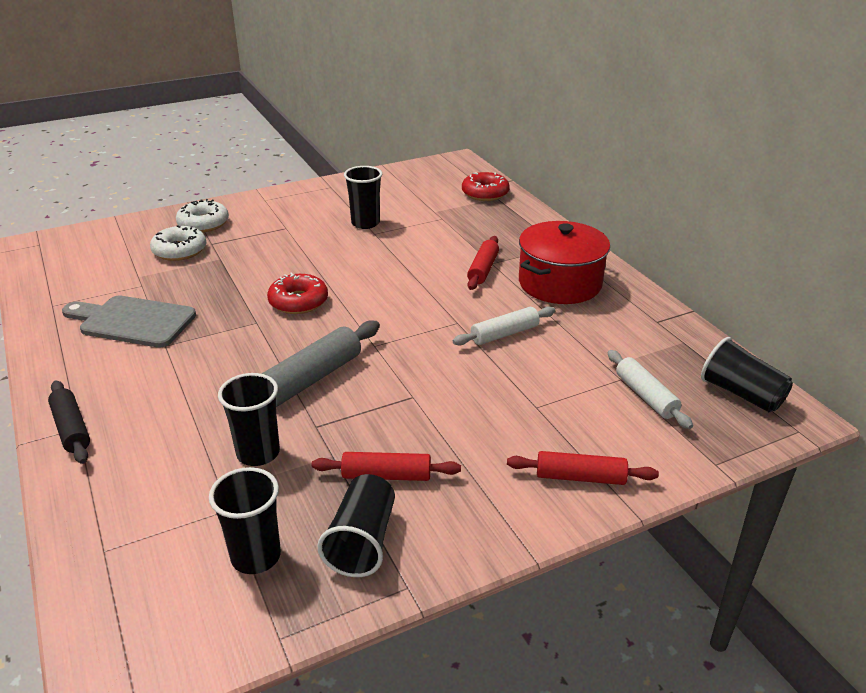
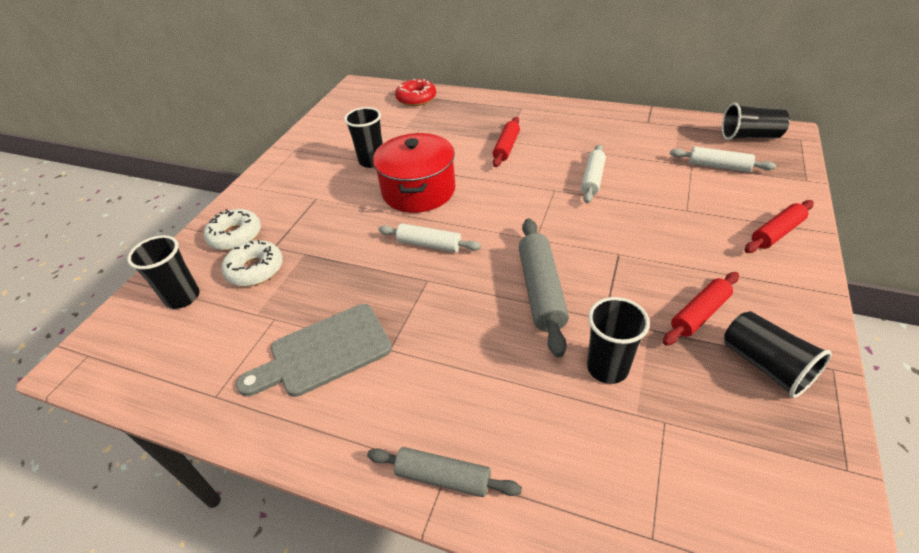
camera: 40 degrees left, 10 degrees up
black rolling pin [48,380,90,464] -> grey rolling pin [367,447,522,497]
black cup [209,467,281,574] -> black cup moved to [127,235,200,309]
red donut [267,273,328,314] -> white rolling pin [378,223,481,252]
red rolling pin [467,236,499,290] -> red rolling pin turned 45 degrees clockwise [493,117,520,167]
red pot [519,221,610,304] -> red pot moved to [373,133,455,213]

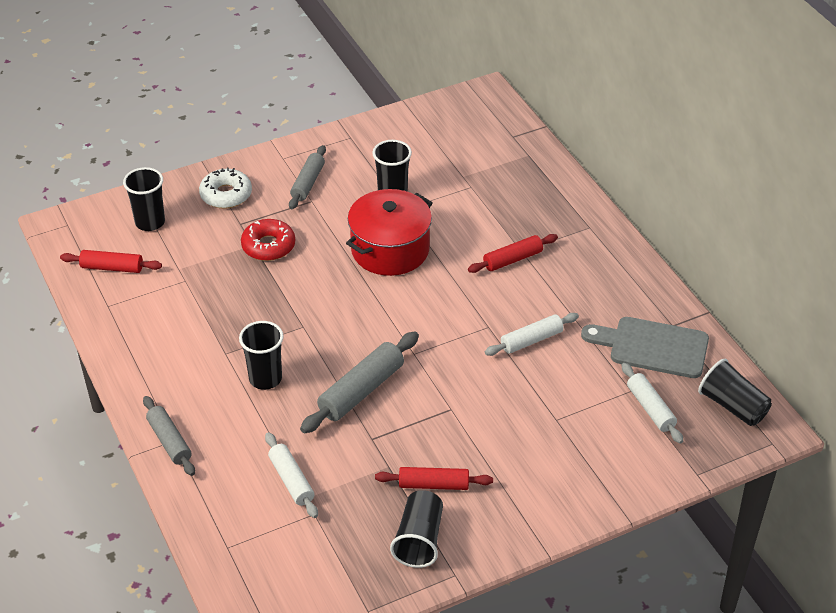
camera: 40 degrees right, 0 degrees up
white donut [221,240,283,286] -> none
grey cutting board [236,304,392,397] -> grey cutting board moved to [581,317,709,378]
white rolling pin [378,223,481,252] -> white rolling pin moved to [265,432,318,518]
red donut [395,79,436,106] -> red donut moved to [241,219,295,261]
black cup [587,297,650,384] -> black cup moved to [239,321,283,390]
red rolling pin [744,200,814,253] -> red rolling pin moved to [60,250,162,273]
none -> grey rolling pin [289,145,326,209]

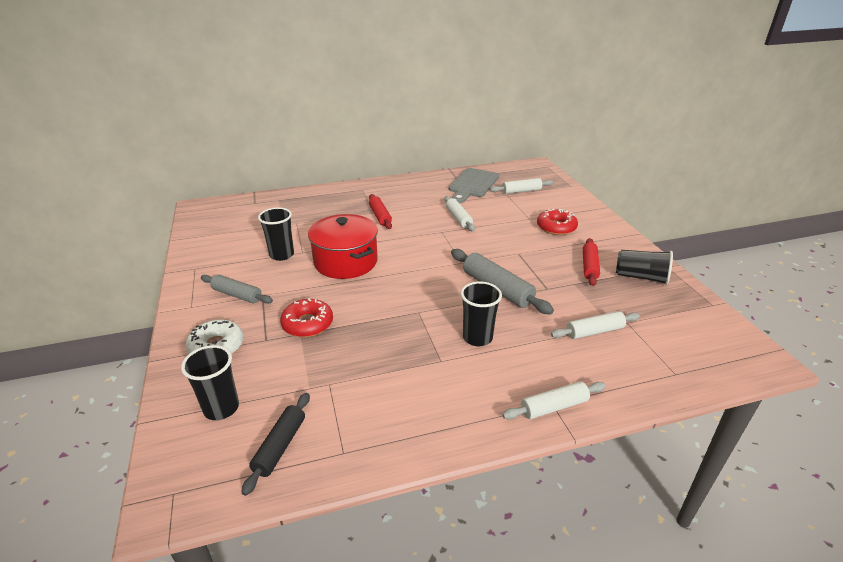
camera: 80 degrees left, 10 degrees down
red rolling pin [60,250,162,273] -> black rolling pin [241,393,310,496]
grey rolling pin [143,396,195,476] -> white rolling pin [502,382,606,420]
black cup [698,359,772,426] -> none
none -> red donut [537,209,578,235]

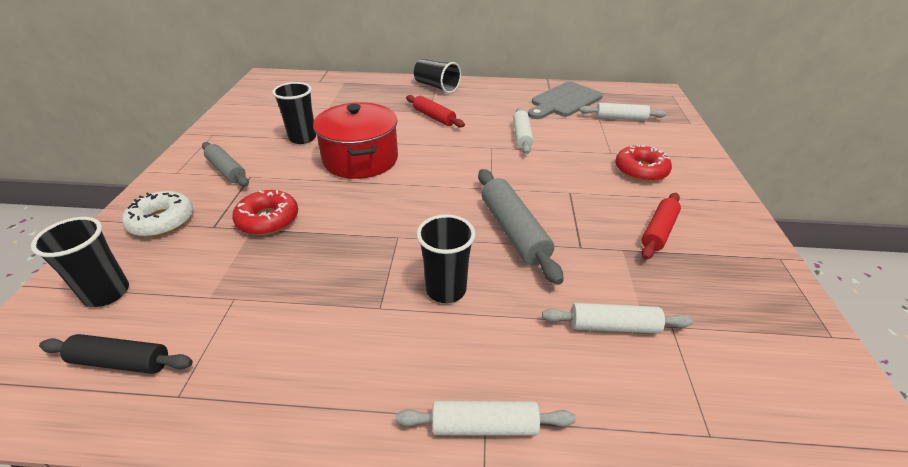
camera: 20 degrees right, 5 degrees up
black rolling pin [241,393,310,496] -> black rolling pin turned 60 degrees clockwise [39,334,193,374]
red rolling pin [369,194,392,229] -> red rolling pin turned 45 degrees counterclockwise [406,95,465,128]
black cup [616,250,673,285] -> black cup moved to [414,59,461,94]

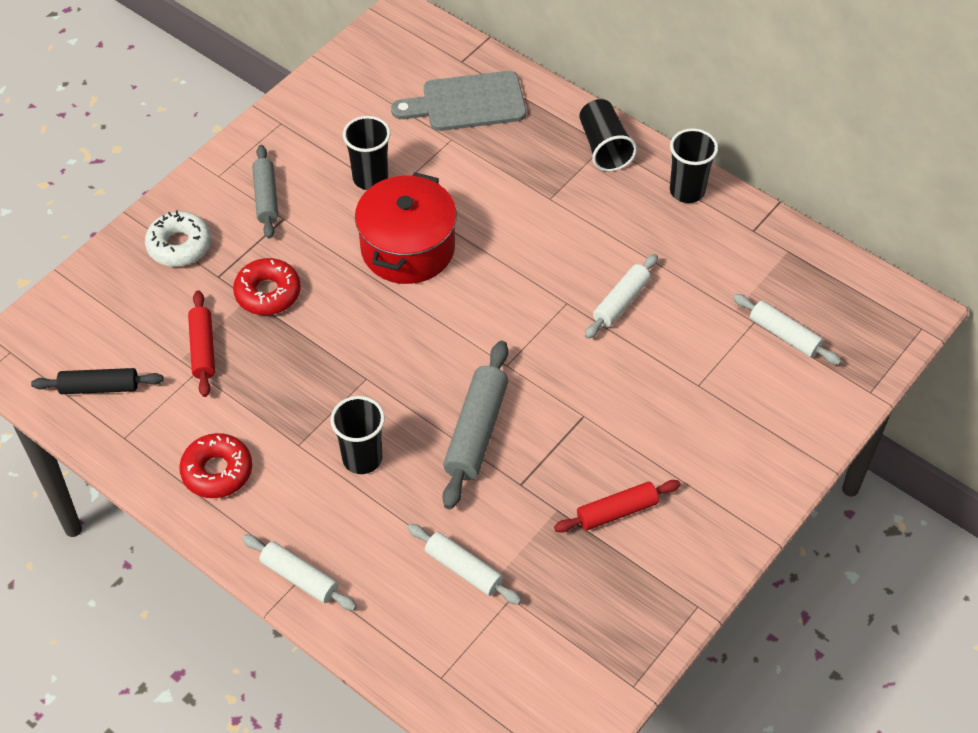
camera: 35 degrees right, 15 degrees up
black cup [31,217,129,307] -> black cup moved to [670,128,718,203]
black rolling pin [39,334,193,374] -> black rolling pin turned 45 degrees counterclockwise [31,368,163,394]
red rolling pin [406,95,465,128] -> red rolling pin moved to [188,290,215,397]
grey cutting board [528,82,603,119] -> grey cutting board moved to [391,71,526,131]
red donut [615,145,672,182] -> red donut moved to [179,433,252,498]

